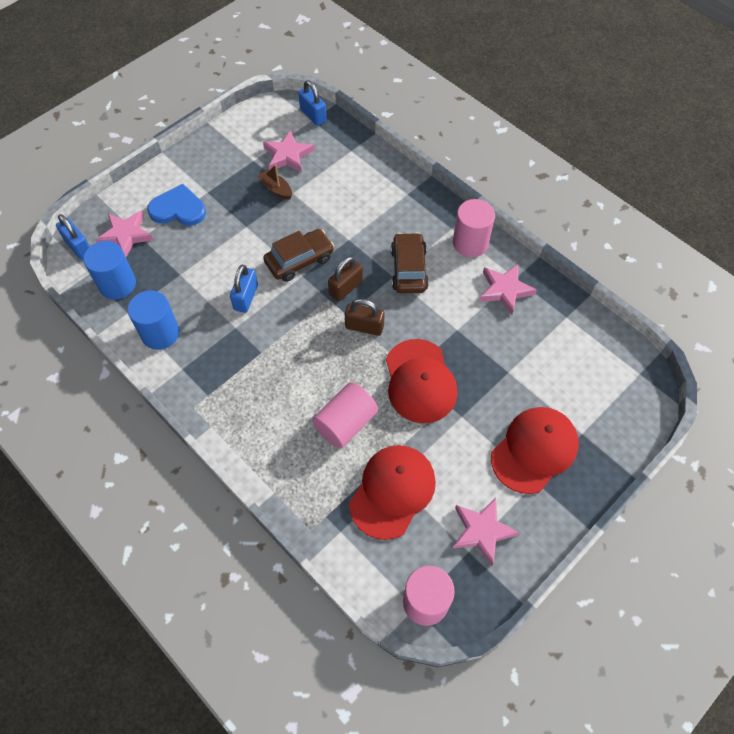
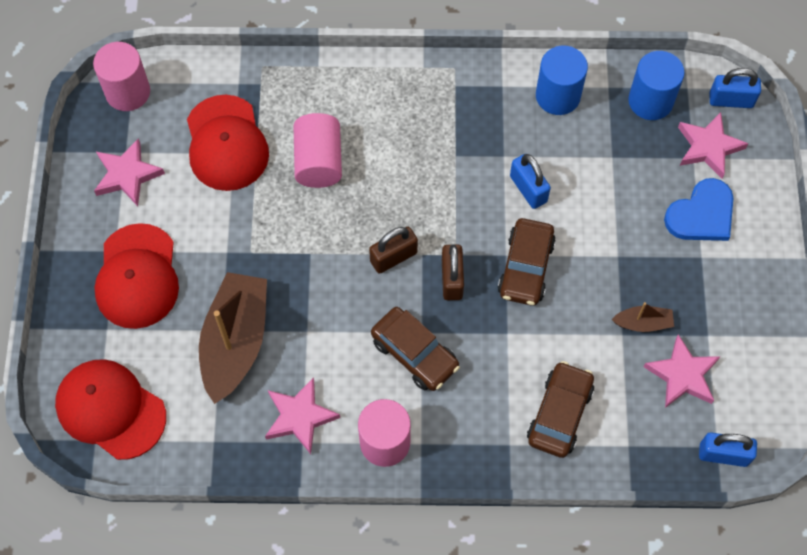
camera: 135 degrees right, 5 degrees up
red cap [386,339,458,423] -> red cap moved to [55,359,166,460]
none -> brown boat [199,272,267,404]
none -> brown car [527,361,594,458]

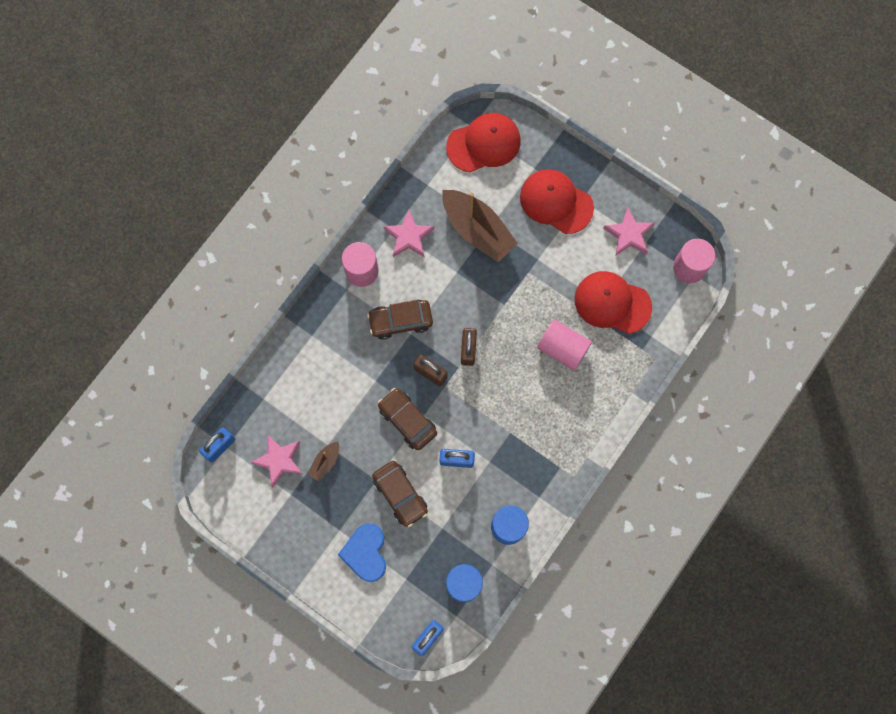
camera: 125 degrees right, 10 degrees up
brown car [527,361,594,458] -> brown car moved to [372,461,428,527]
pink star [678,112,749,179] -> none

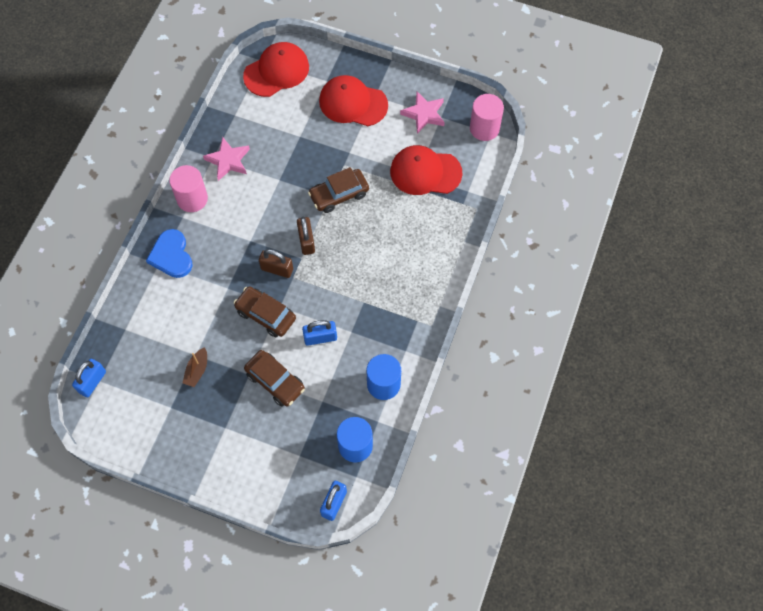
camera: 15 degrees left, 10 degrees down
pink star [250,435,302,488] -> none
blue heart [338,523,386,582] -> blue heart moved to [146,229,192,278]
brown car [367,300,433,340] -> brown car moved to [308,167,369,213]
brown boat [442,190,518,262] -> none
pink cylinder [537,319,592,370] -> none

